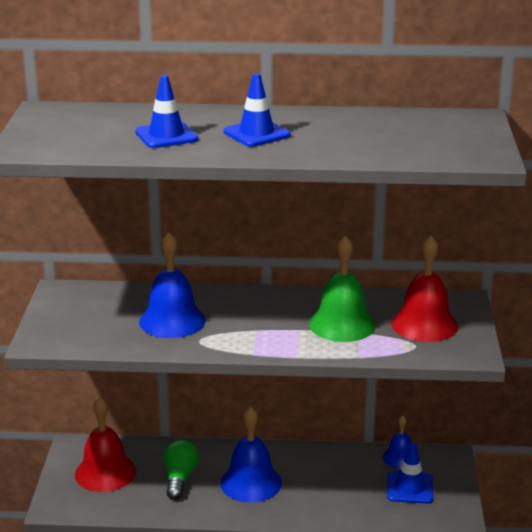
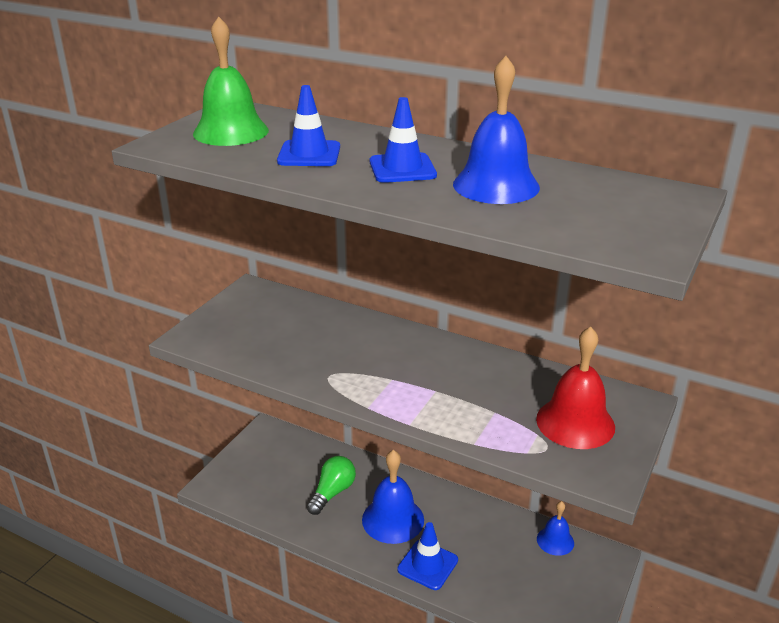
camera: 25 degrees right, 5 degrees up
red bell [75,397,136,492] -> none
blue bell [139,232,206,338] -> blue bell moved to [453,56,540,204]
green bell [309,235,376,342] -> green bell moved to [193,16,269,146]
blue traffic cone [387,442,433,504] -> blue traffic cone moved to [397,522,458,590]

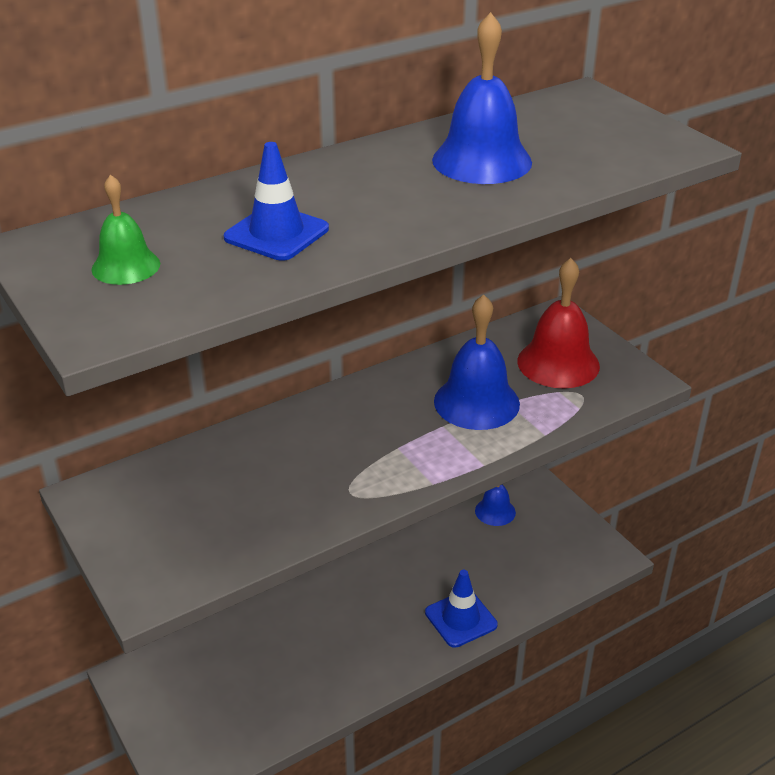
camera: 60 degrees left, 5 degrees up
green bell [193,16,269,146] -> green bell [92,174,160,285], size x0.58
green light bulb [307,456,356,515] -> none
blue bell [362,450,424,544] -> blue bell moved to [434,294,520,430]
blue traffic cone [370,97,437,183] -> none

